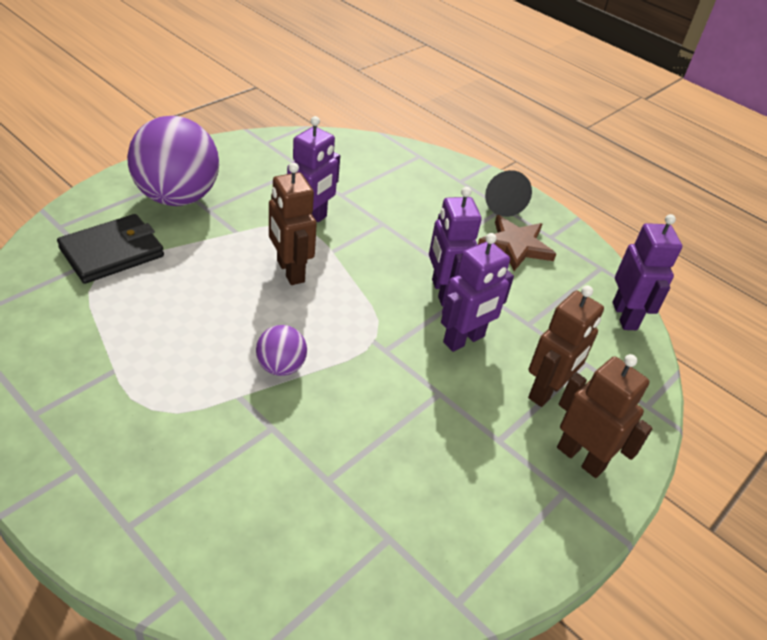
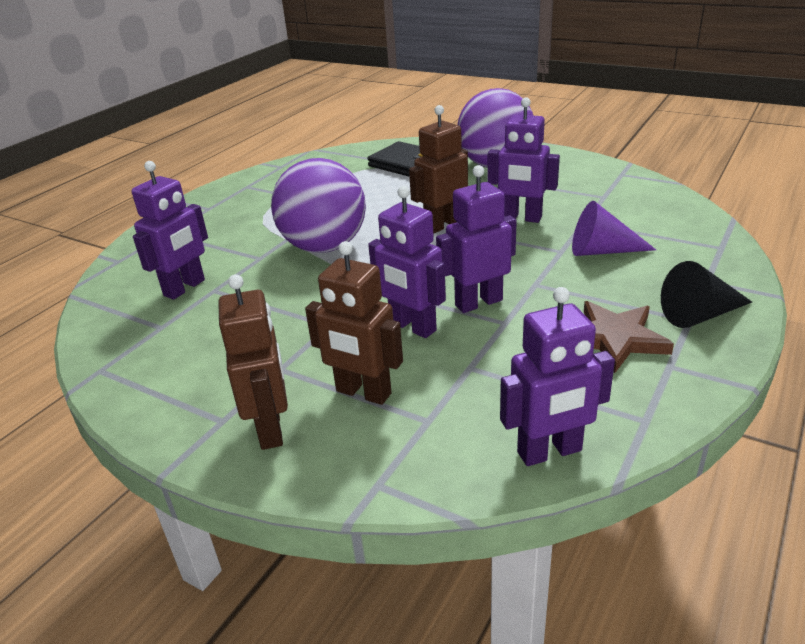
camera: 85 degrees right, 10 degrees down
purple ball [256,325,307,376] -> purple ball [271,158,366,253], size x2.11
brown robot [557,354,653,478] -> brown robot turned 45 degrees counterclockwise [218,274,288,450]
none -> purple robot [132,161,208,300]
none -> purple cone [572,201,656,256]

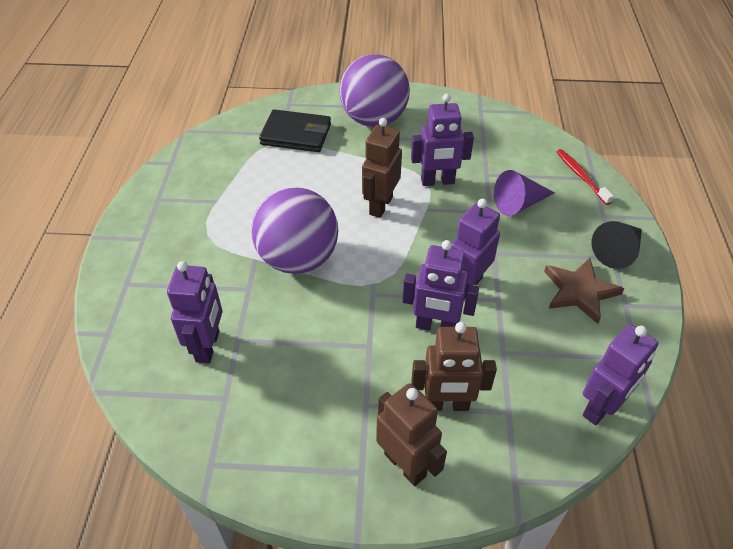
camera: 30 degrees left, 15 degrees up
none -> red toothbrush [557,149,614,205]

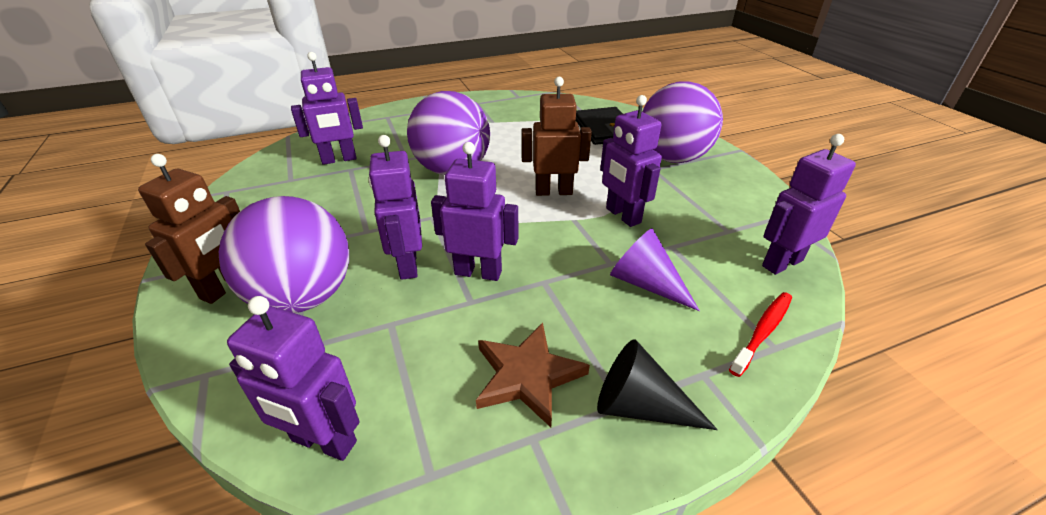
camera: 65 degrees right, 10 degrees down
brown robot [411,322,497,411] -> purple ball [219,196,349,313]
none -> purple robot [762,134,856,275]

